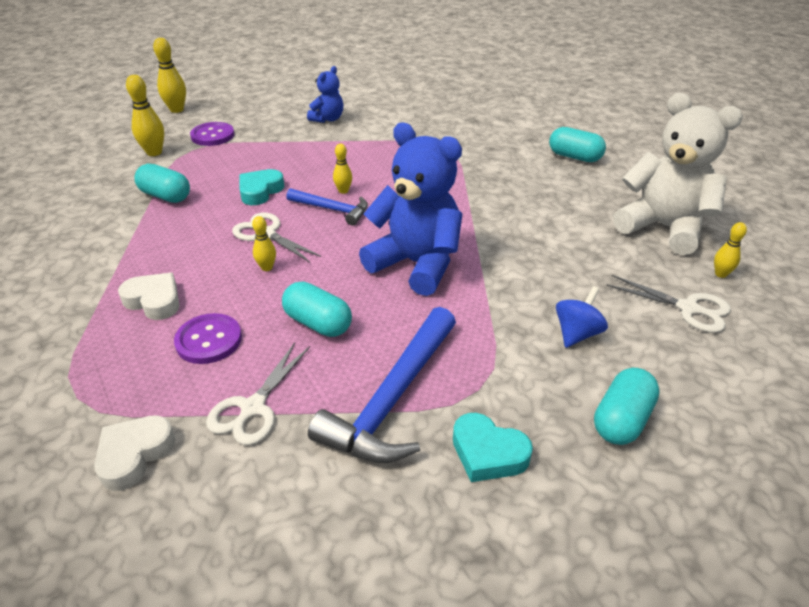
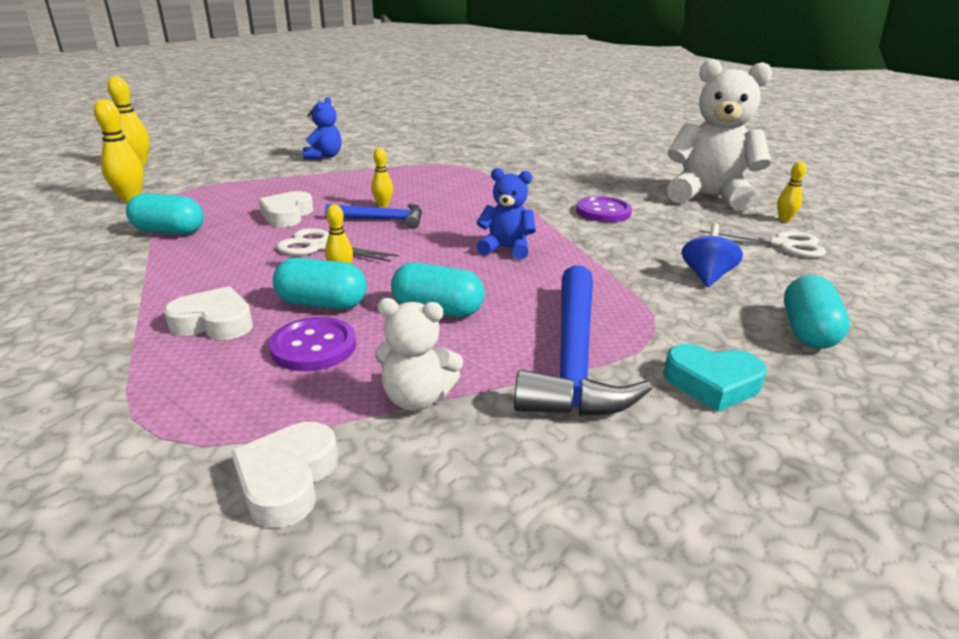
camera: 20 degrees left, 10 degrees down
purple button [190,122,234,146] -> purple button moved to [576,196,632,222]
white scissors [206,343,310,445] -> white teddy bear [375,298,463,411]
turquoise heart [239,169,284,205] -> white heart [258,191,313,227]
blue teddy bear [359,123,463,296] -> blue teddy bear [476,168,536,260], size x0.51
turquoise capsule [549,127,606,162] -> turquoise capsule moved to [273,257,367,309]

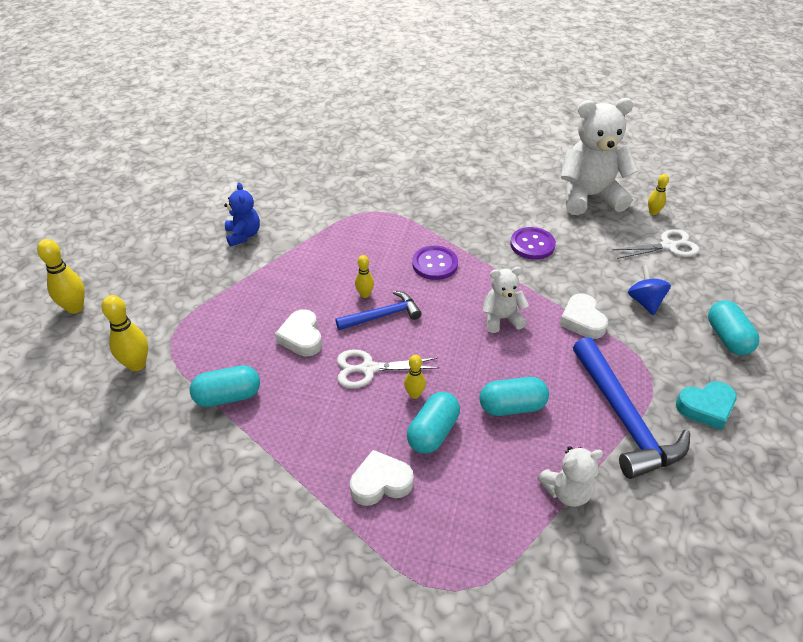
camera: 25 degrees left, 15 degrees up
white heart [231,422,338,528] -> white heart moved to [560,293,608,339]
purple button [269,317,356,371] -> purple button moved to [412,246,458,280]
turquoise capsule [273,257,367,309] -> turquoise capsule turned 45 degrees counterclockwise [407,392,460,454]
blue teddy bear [476,168,536,260] -> white teddy bear [482,267,529,333]

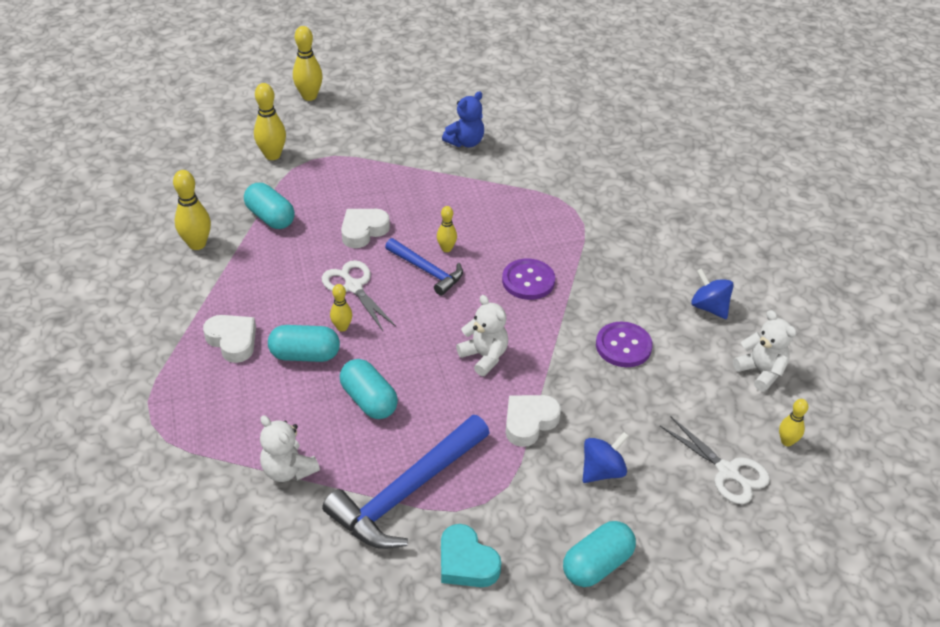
camera: 60 degrees right, 0 degrees up
white teddy bear [560,98,638,215] -> white teddy bear [733,310,796,392], size x0.51
none -> yellow bowling pin [173,170,211,250]
none -> blue spinning top [691,268,734,319]

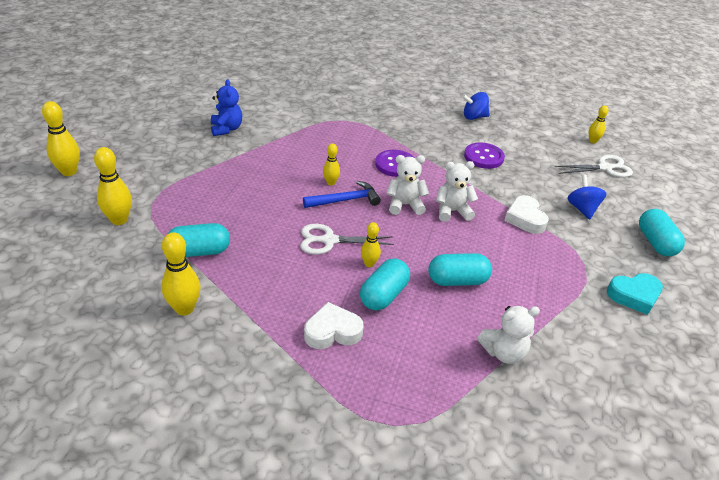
camera: 60 degrees left, 5 degrees down
blue hammer [322,415,490,549] -> none
white heart [341,209,390,248] -> none
white teddy bear [733,310,796,392] -> white teddy bear moved to [387,155,429,215]

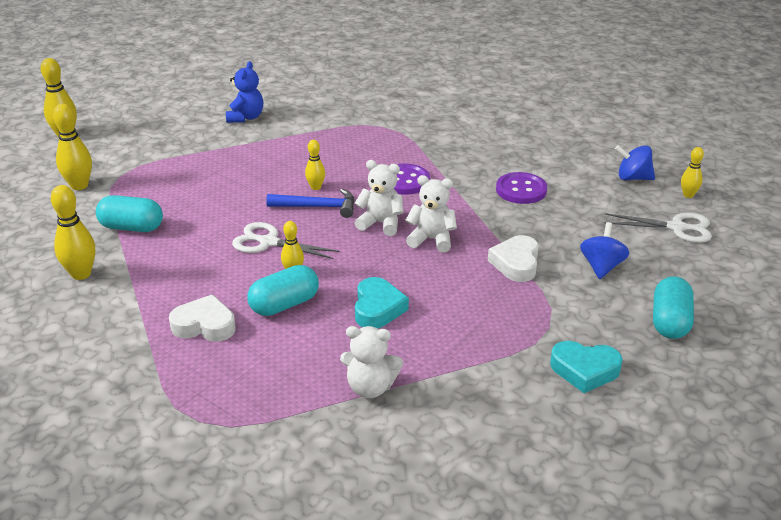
camera: 25 degrees right, 5 degrees down
turquoise capsule [428,253,492,286] -> turquoise heart [355,277,409,329]
blue spinning top [462,92,490,120] -> blue spinning top moved to [615,145,655,180]

